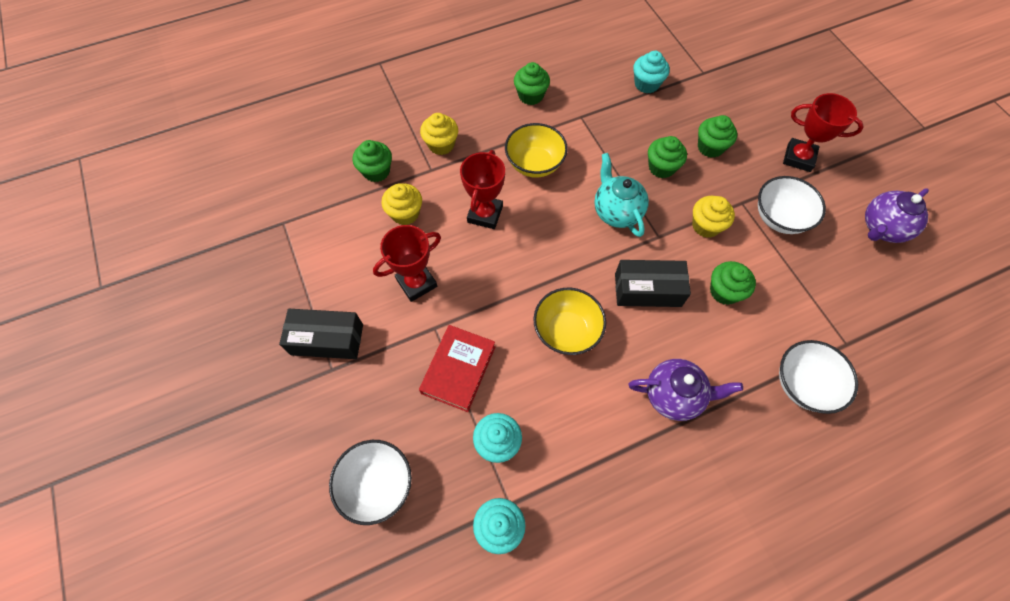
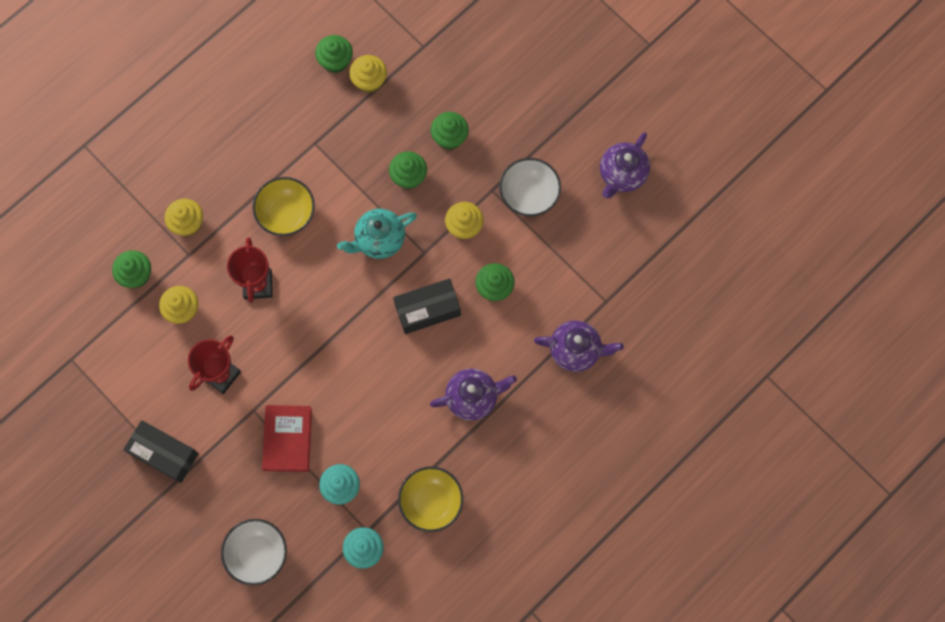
camera: 20 degrees left, 10 degrees up
black box [279,309,363,359] -> black box turned 45 degrees clockwise [123,420,199,483]
green cupcake [514,62,550,105] -> green cupcake moved to [315,35,353,73]
yellow bowl [533,288,606,355] -> yellow bowl moved to [398,467,463,532]
turquoise teapot [594,153,649,237] -> turquoise teapot turned 75 degrees counterclockwise [337,209,417,259]
turquoise cupcake [633,51,670,94] -> yellow cupcake [349,55,387,93]
white bowl [779,340,858,414] -> purple teapot [534,320,624,372]
red trophy [783,93,864,172] -> none

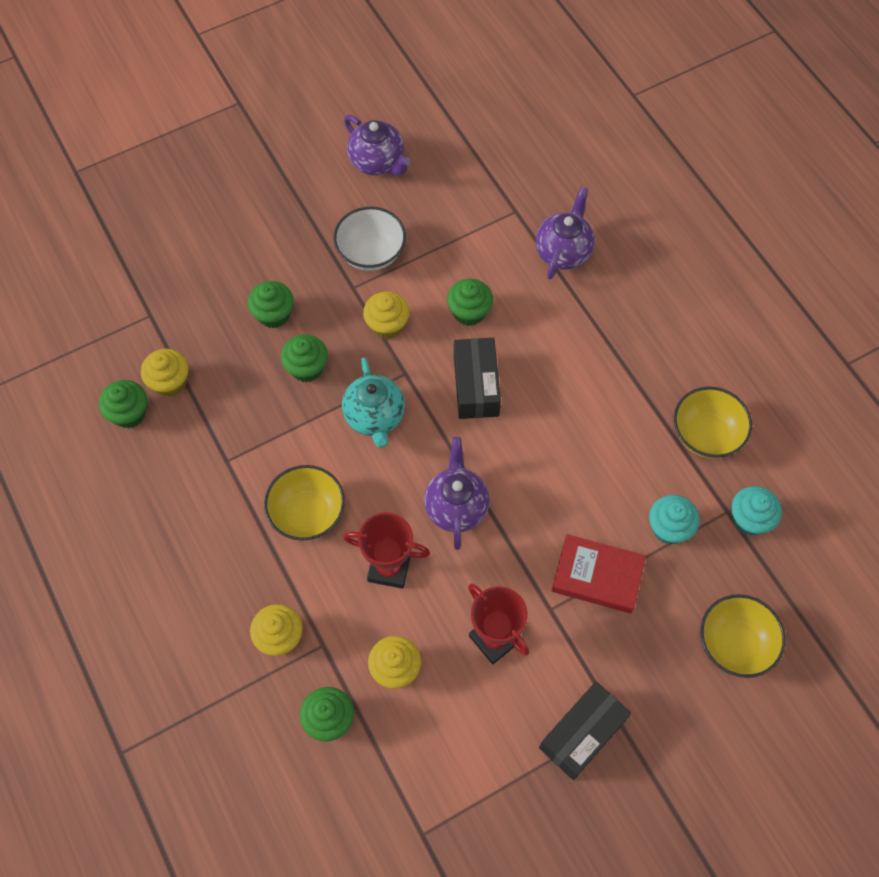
camera: 75 degrees left, 10 degrees down
white bowl [221,519,287,586] -> yellow bowl [700,594,786,678]
purple teapot [430,368,517,421] -> purple teapot moved to [424,437,490,550]

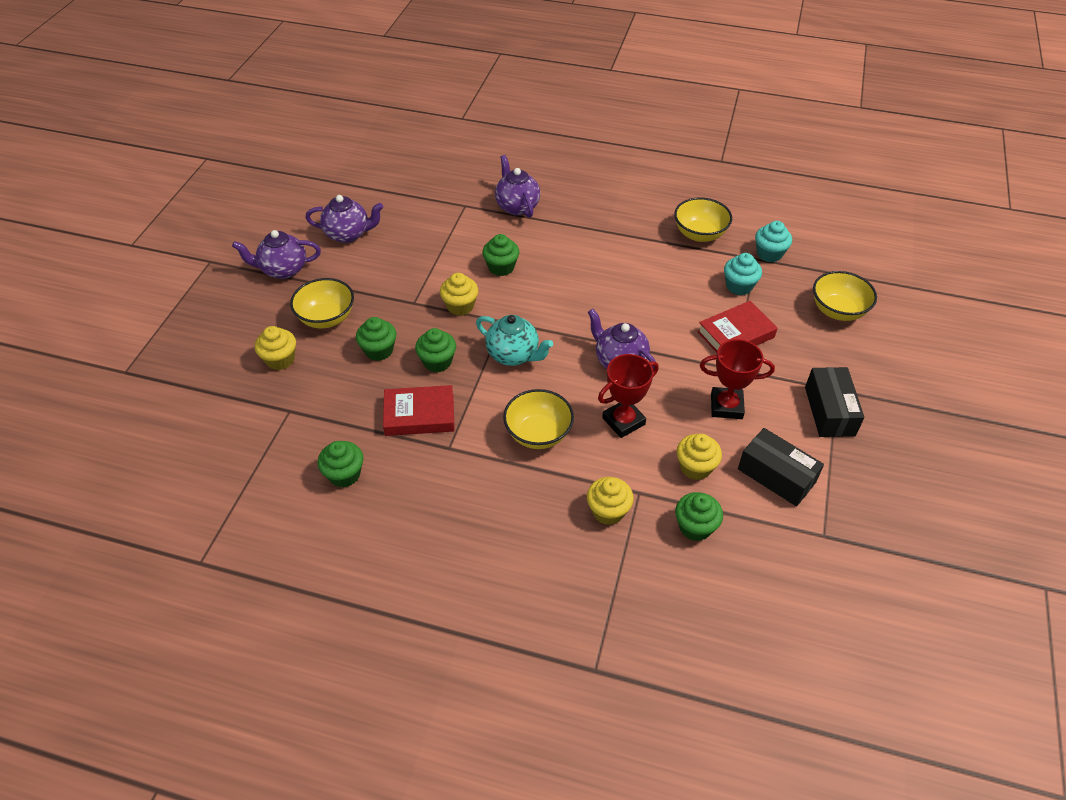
camera: 45 degrees left, 15 degrees down
yellow cupcake [141,349,189,397] -> yellow cupcake moved to [255,326,296,370]
white bowl [334,207,406,271] -> none
black box [454,338,501,419] -> black box moved to [738,428,824,506]
none -> purple teapot [232,230,321,279]
none -> yellow bowl [290,278,354,328]
none -> red book [383,385,455,436]

